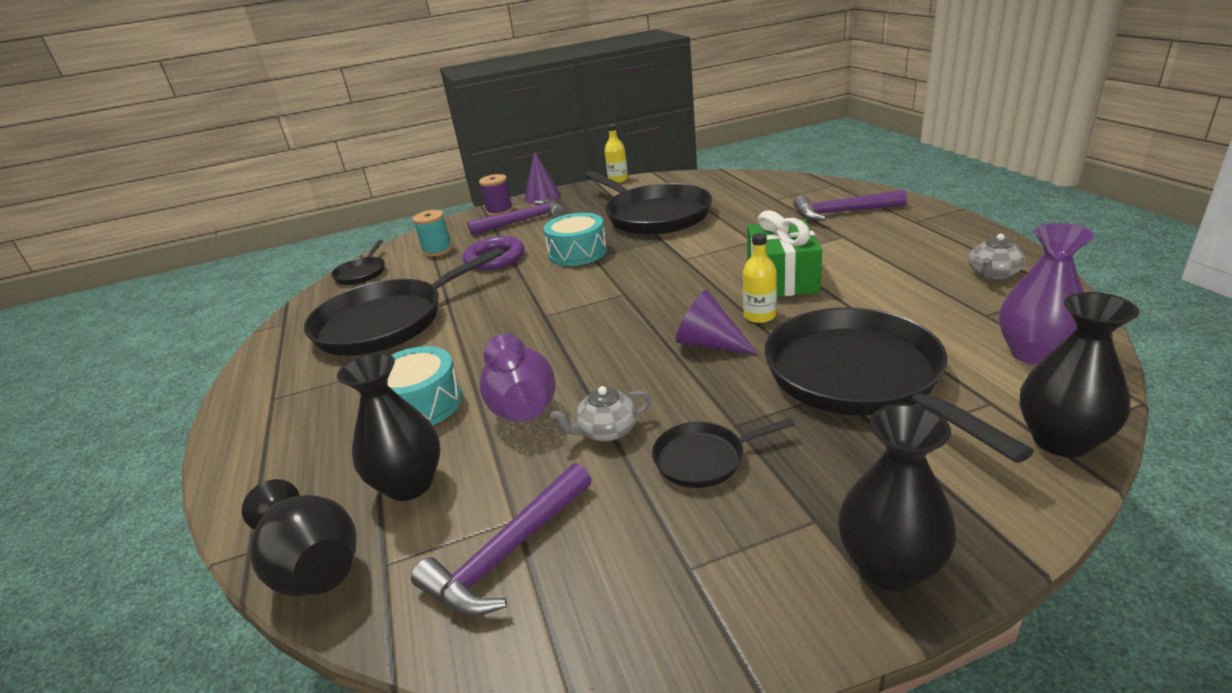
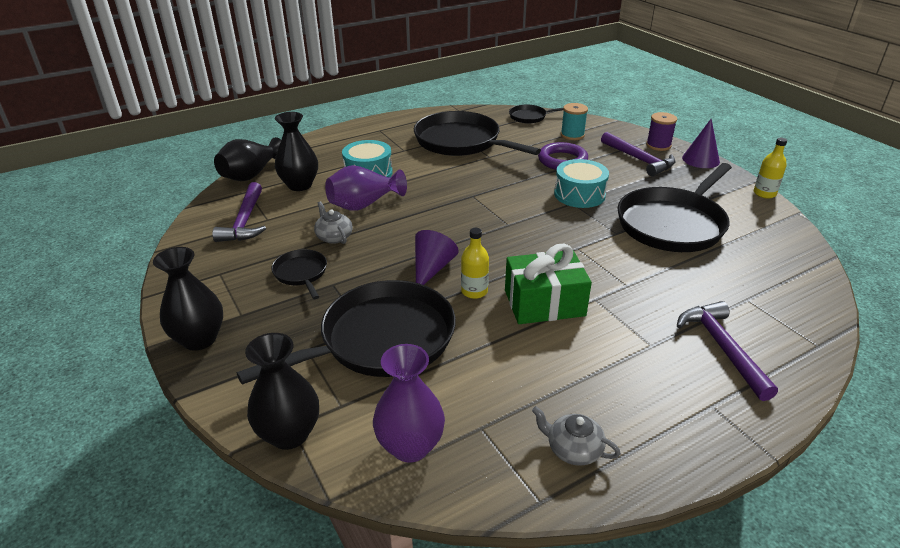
camera: 75 degrees right, 5 degrees up
purple hammer [411,463,592,616] -> purple hammer turned 120 degrees counterclockwise [212,182,266,242]

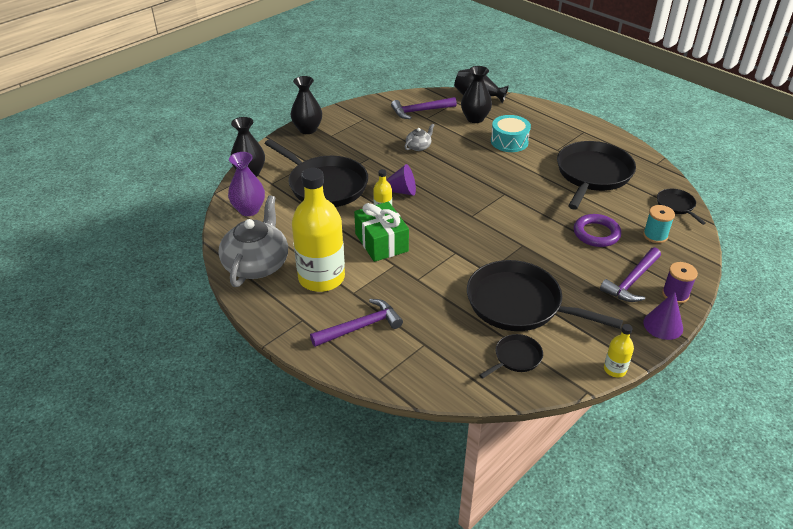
camera: 75 degrees right, 5 degrees up
black pan [271,249,327,299] -> black pan moved to [479,334,543,379]
purple vase [325,165,407,211] -> none
grey teapot [532,406,621,466] -> grey teapot [218,195,288,287], size x2.18
turquoise drum [554,159,609,208] -> none
none -> yellow bottle [292,168,345,292]

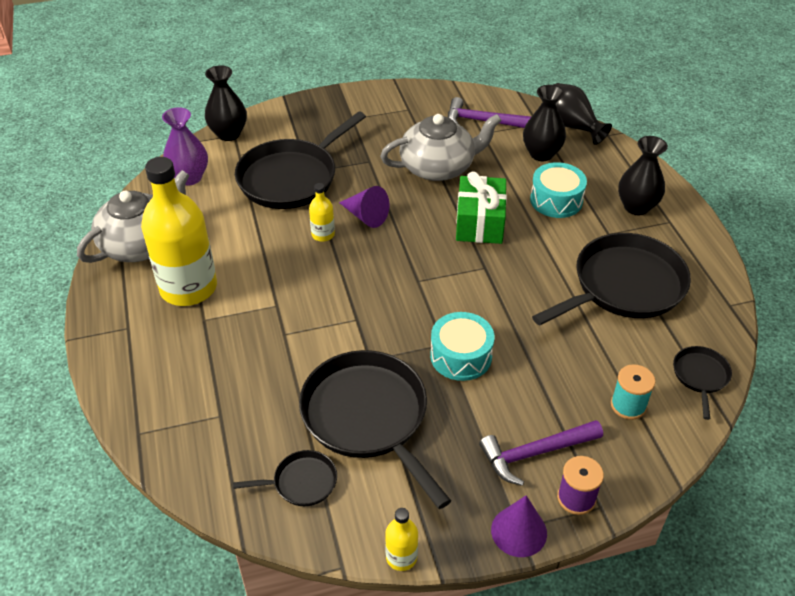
camera: 30 degrees right, 5 degrees up
black pan [265,139,368,207] -> black pan turned 60 degrees clockwise [235,111,366,209]
black vase [291,76,322,134] -> black vase moved to [618,136,668,215]
purple hammer [310,299,403,347] -> none
green gift [354,202,409,262] -> green gift moved to [456,172,507,244]
grey teapot [405,123,434,151] -> grey teapot [380,114,502,181], size x2.18
purple ring [574,214,621,247] -> none
none -> turquoise drum [430,312,494,381]

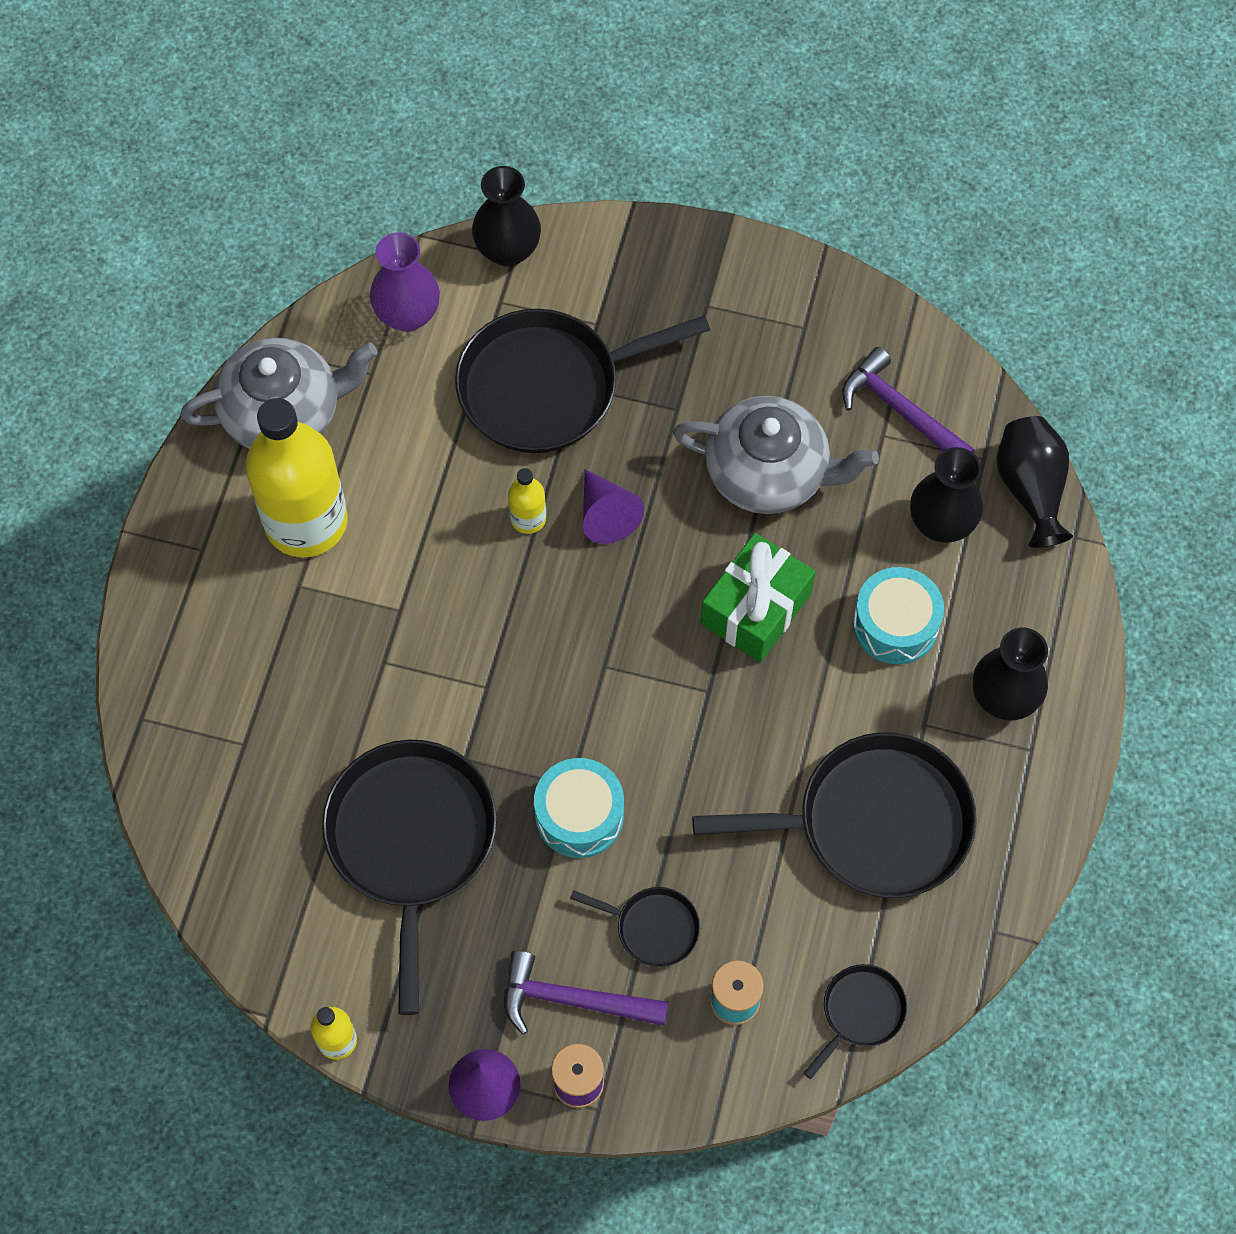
camera: 30 degrees right, 20 degrees up
black pan [233,450,337,506] -> black pan moved to [570,887,700,967]

